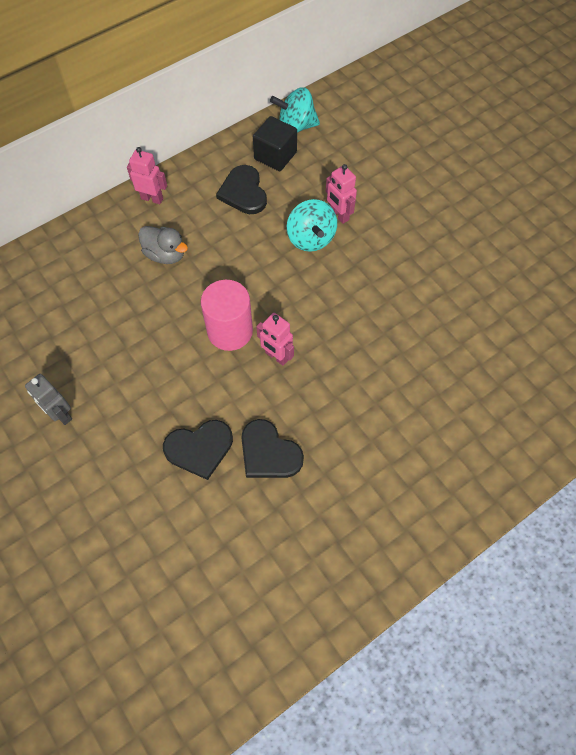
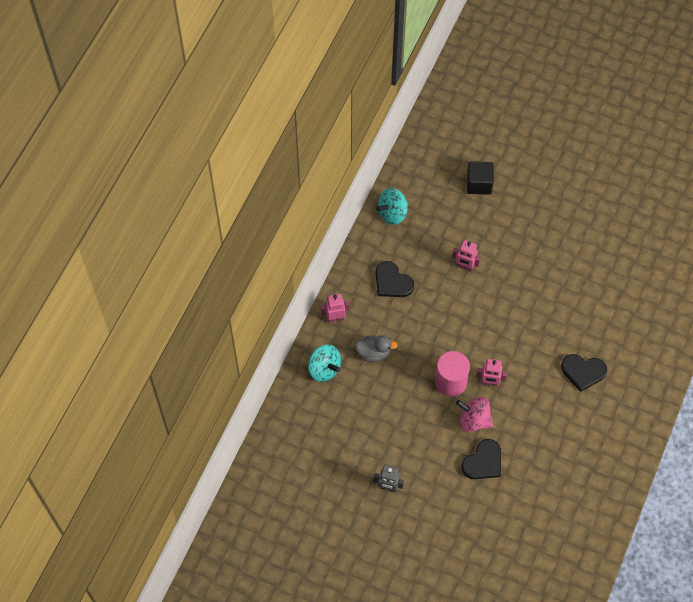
camera: 30 degrees left, 0 degrees up
black heart [241,419,304,478] -> black heart moved to [561,354,607,392]
black cube [253,116,297,171] -> black cube moved to [467,161,494,195]
turquoise spinning top [287,199,337,252] -> turquoise spinning top moved to [308,345,341,382]
none -> pink spinning top [456,397,493,432]

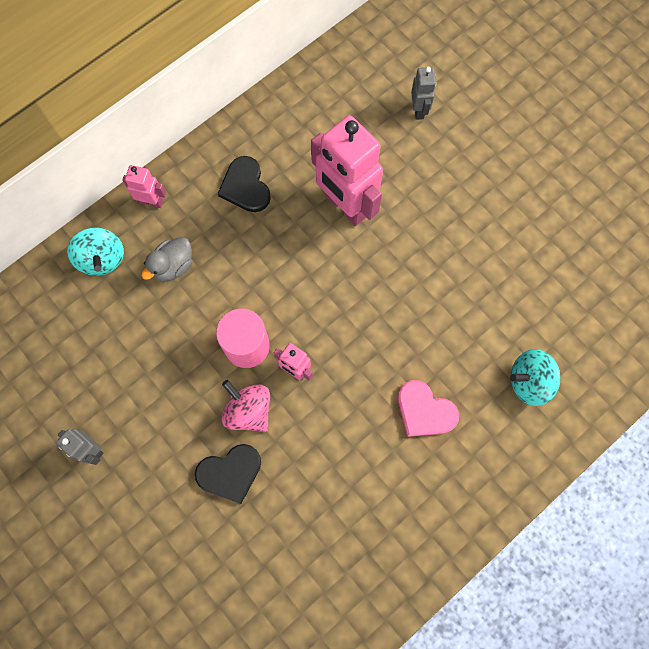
camera: 25 degrees right, 10 degrees up
grey duck [355,336,398,362] -> grey duck turned 105 degrees clockwise [141,237,192,281]
turquoise spinning top [376,188,409,225] -> turquoise spinning top moved to [510,349,561,406]
pink robot [452,240,481,272] -> pink robot [311,115,383,226], size x2.11
black cube [467,161,494,195] -> grey robot [411,67,436,120]
black heart [561,354,607,392] -> pink heart [398,380,459,437]

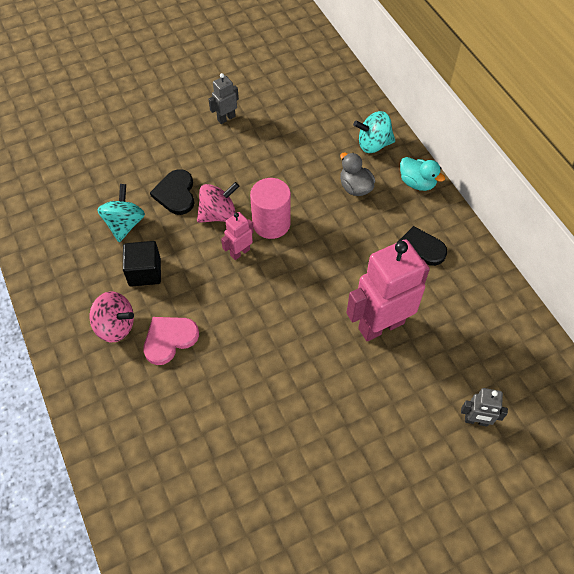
camera: 105 degrees right, 15 degrees down
pink robot [122,165,166,208] -> turquoise duck [400,157,445,191]
turquoise spinning top [510,349,561,406] -> turquoise spinning top moved to [97,184,145,242]
none -> pink spinning top [90,291,134,342]
none -> black cube [123,241,161,287]

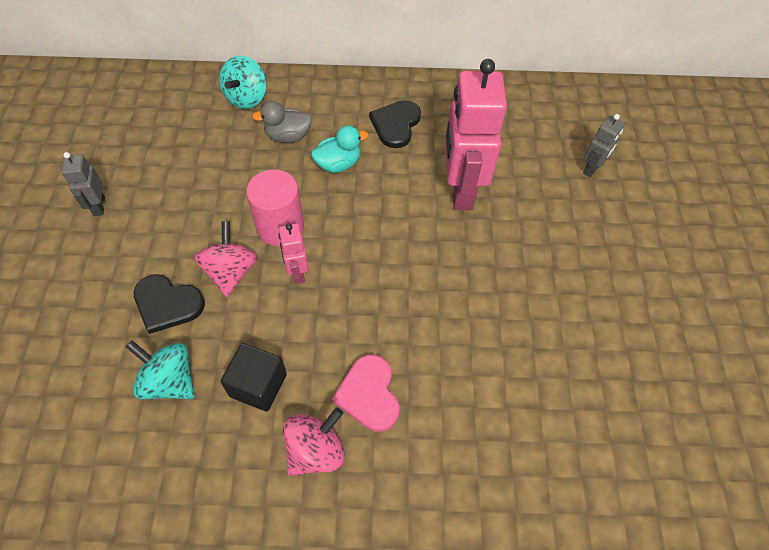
camera: 65 degrees left, 0 degrees up
turquoise duck [400,157,445,191] -> turquoise duck moved to [311,126,368,173]

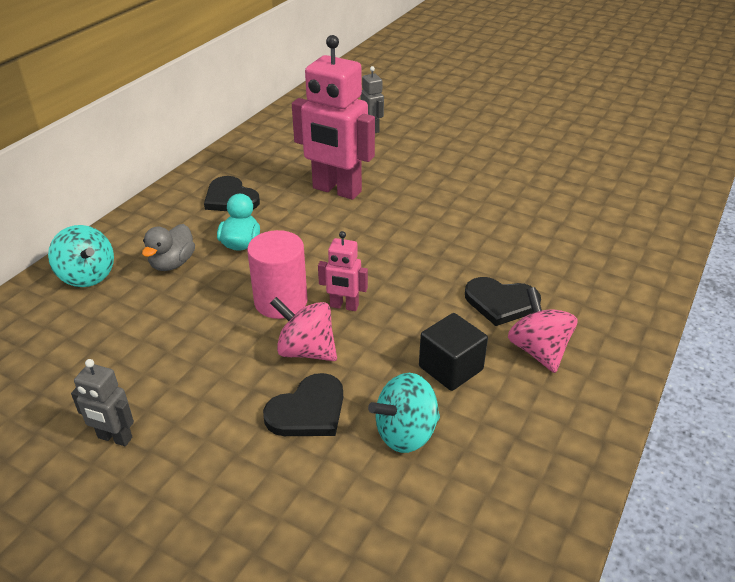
camera: 60 degrees left, 20 degrees down
pink heart [332,355,399,432] -> black heart [465,277,541,326]

